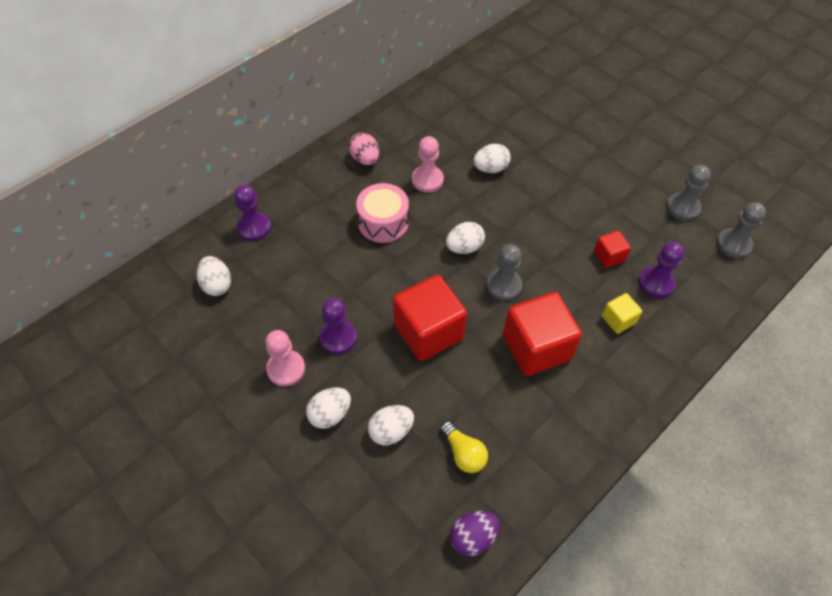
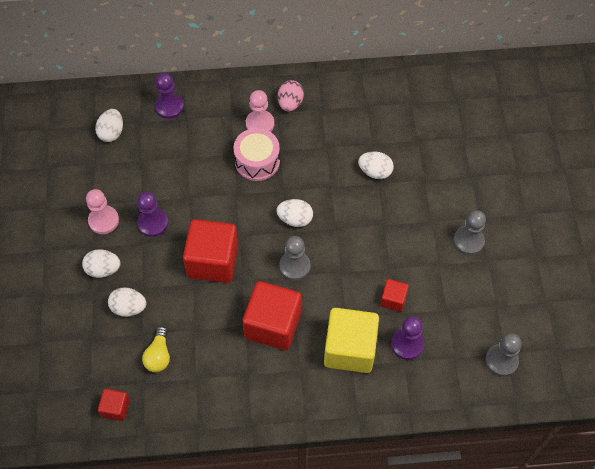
camera: 40 degrees right, 5 degrees up
pink pawn [412,136,444,192] -> pink pawn moved to [246,90,274,132]
purple egg [450,511,500,556] -> red cube [98,389,130,421]
yellow cube [602,293,642,334] -> yellow cube [324,308,379,373], size x2.06
grey pawn [667,165,711,221] -> grey pawn moved to [453,210,486,255]

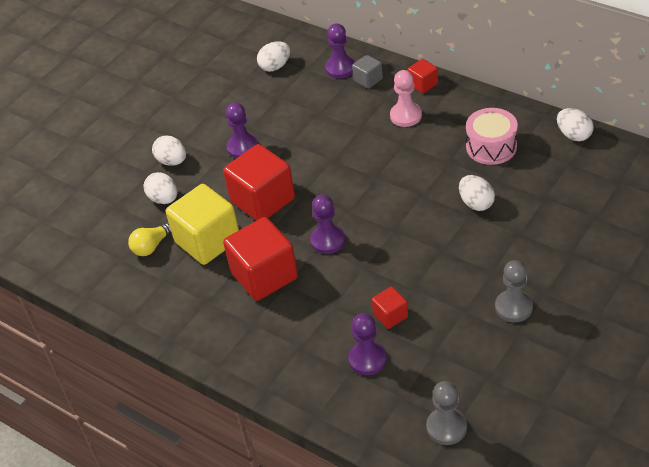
camera: 45 degrees right, 15 degrees down
pink pawn [86,189,119,234] -> none
red cube [98,389,130,421] -> red cube moved to [408,59,438,93]
pink drum [234,128,280,181] -> pink drum moved to [466,108,518,165]
white egg [276,199,313,227] -> white egg moved to [557,108,594,141]
pink egg [278,80,304,112] -> none
grey pawn [279,236,311,281] -> purple pawn [310,195,345,254]
yellow cube [324,308,379,373] -> yellow cube moved to [166,184,239,265]
none -> grey cube [352,55,383,89]

